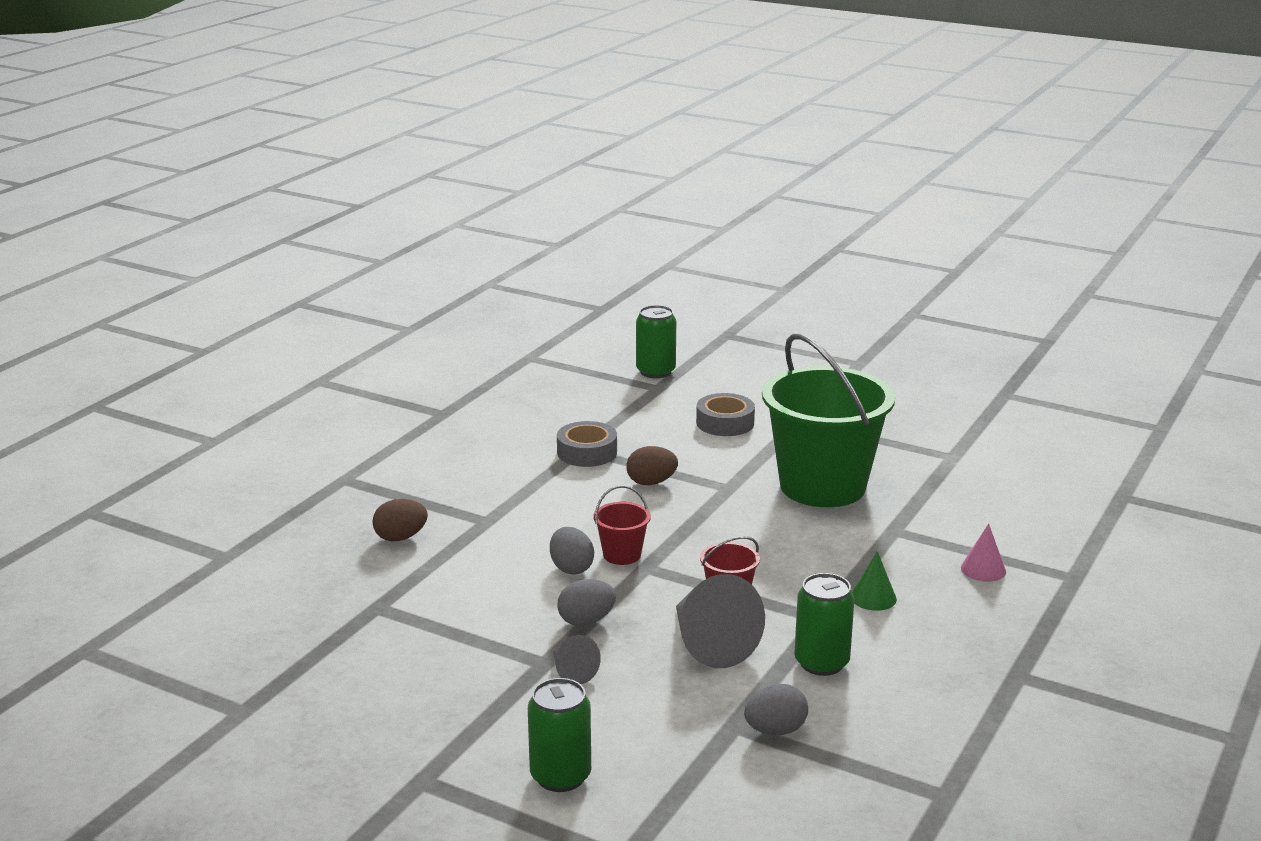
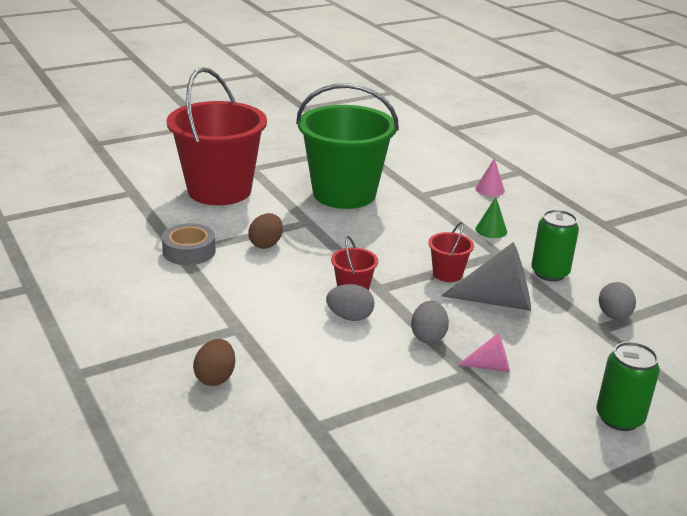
camera: 60 degrees left, 5 degrees up
grey cone [553,635,601,684] -> pink cone [458,333,510,372]
green can [636,305,676,378] -> none
grey tape [696,393,755,436] -> red bucket [167,67,267,205]

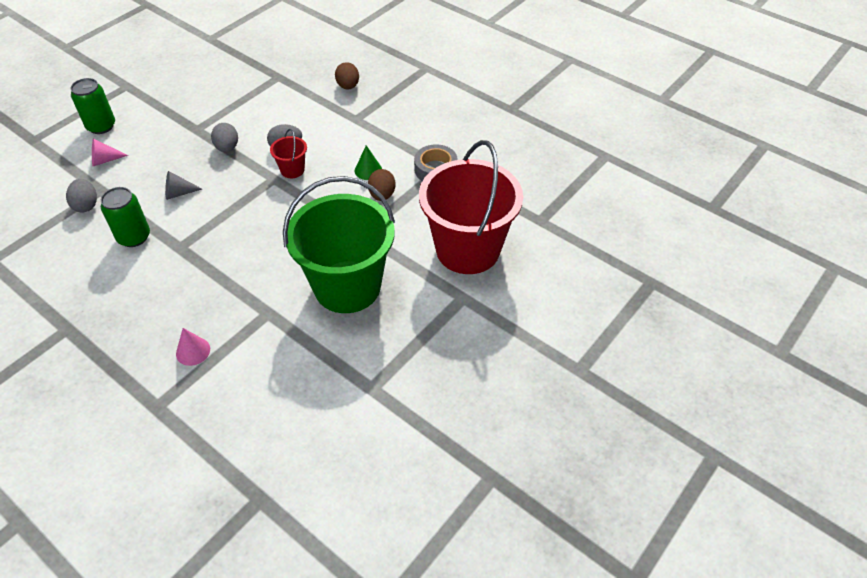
camera: 160 degrees right, 20 degrees up
red bucket [428,222,474,282] -> none
grey cone [441,242,531,311] -> grey cone [165,171,202,200], size x0.52
pink cone [458,333,510,372] -> pink cone moved to [92,139,128,166]
green cone [475,197,507,238] -> green cone moved to [355,145,382,180]

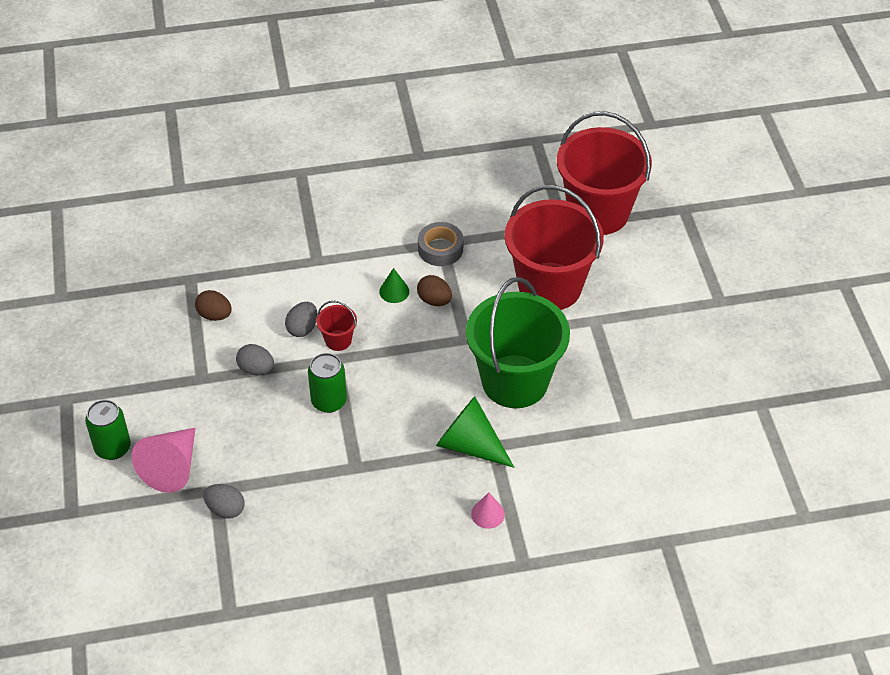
camera: 50 degrees left, 0 degrees up
pink cone [92,139,128,166] -> pink cone [131,428,195,493], size x1.92
green can [101,187,150,247] -> green can moved to [308,353,347,413]
grey cone [165,171,202,200] -> none
brown egg [335,62,359,89] -> brown egg moved to [195,290,232,321]
none -> green cone [436,396,514,468]
none -> red bucket [557,111,652,235]

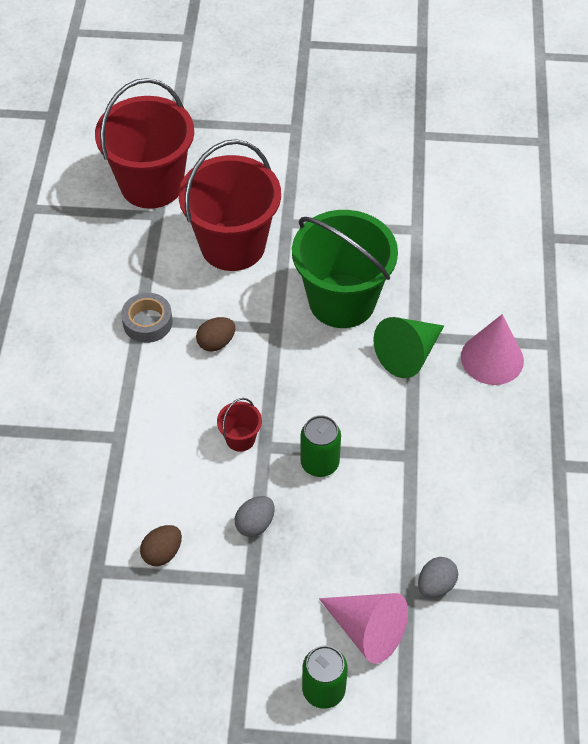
camera: 75 degrees left, 5 degrees up
grey egg [285,302,317,337] -> none
green cone [379,268,409,303] -> none
pink cone [471,492,505,529] -> pink cone [461,314,524,385], size x1.92

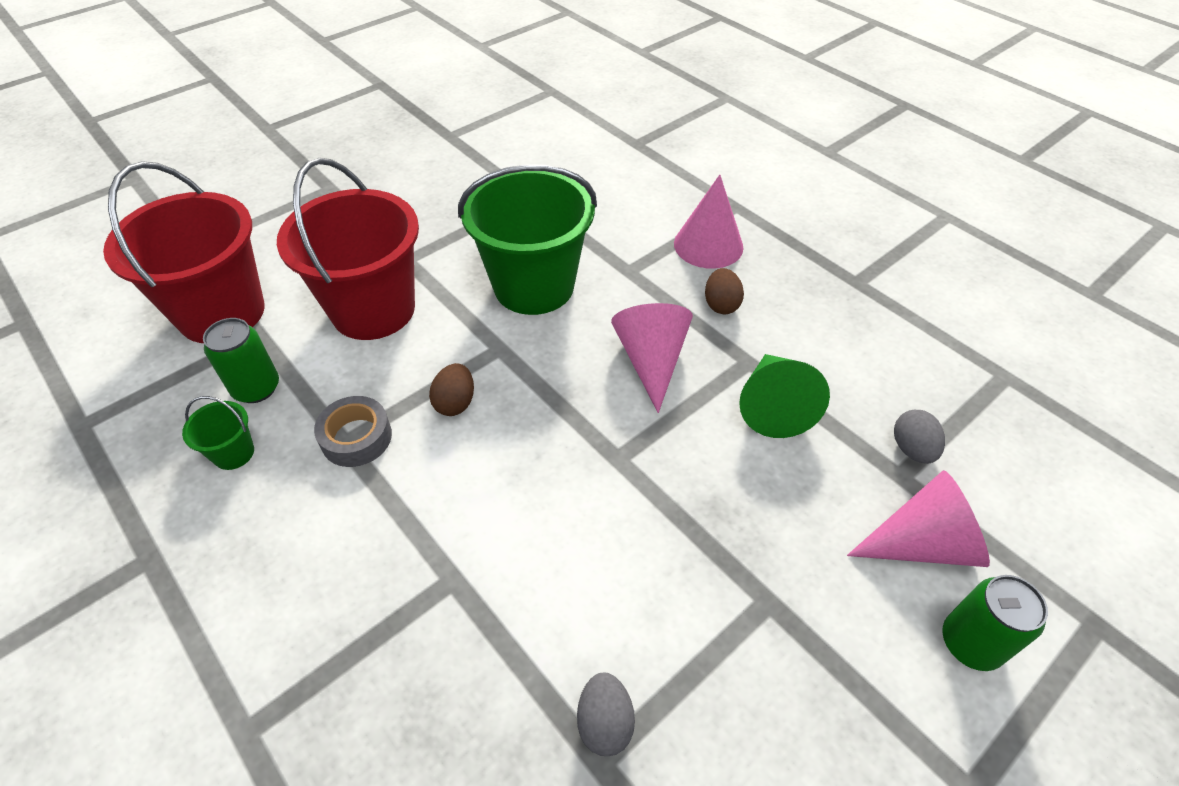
camera: 45 degrees left, 5 degrees down
brown egg [140,525,182,566] -> brown egg moved to [705,268,744,314]
red bucket [217,398,262,452] -> none
grey egg [235,496,275,537] -> grey egg moved to [577,673,635,756]
green can [300,415,341,477] -> green can moved to [203,318,279,403]
green cone [374,317,444,378] -> green cone moved to [739,354,830,438]
none -> green bucket [182,396,254,470]
none -> pink cone [611,303,693,413]

